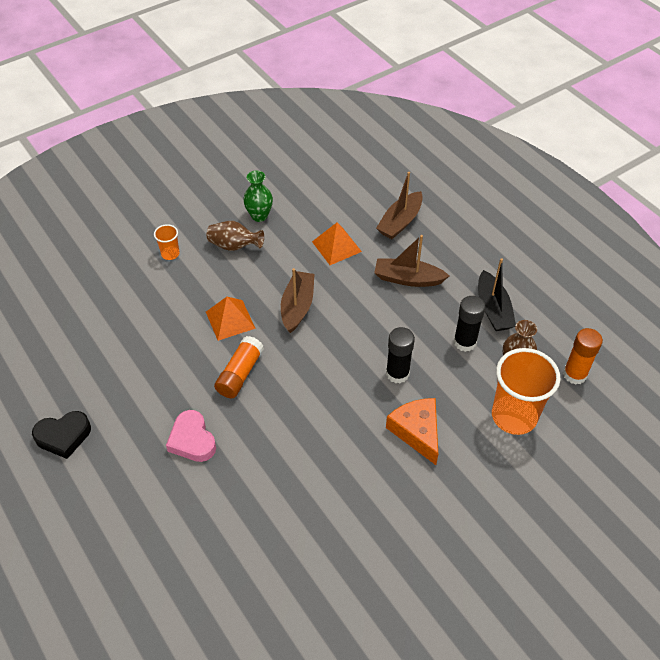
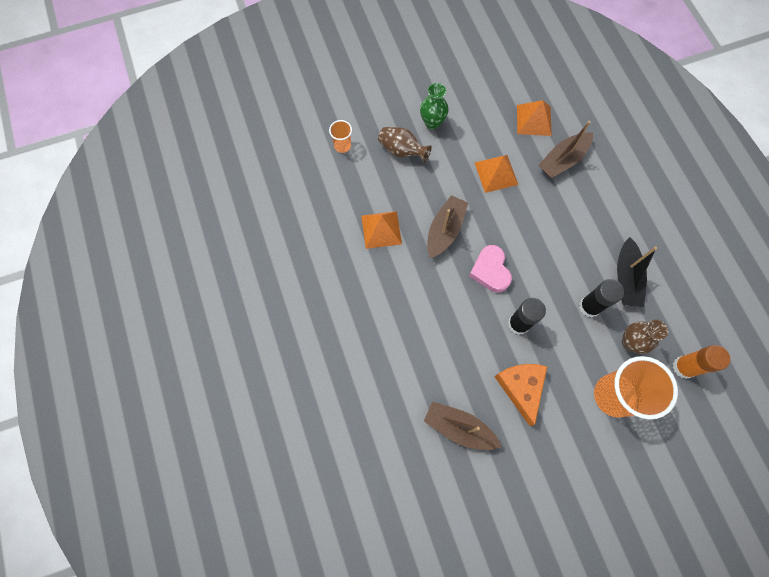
camera: 15 degrees right, 20 degrees up
black heart [32,411,91,459] -> none
pink heart [166,410,216,462] -> pink heart moved to [469,245,512,293]
orange glue stick [214,336,264,398] -> none
brown boat [374,235,449,287] -> brown boat moved to [424,402,502,450]
none -> orange pyramid [517,100,552,136]

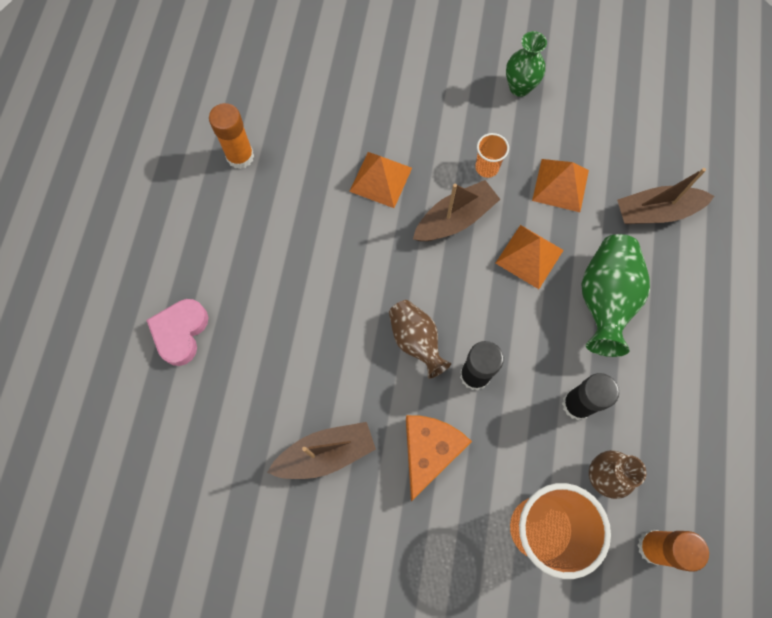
camera: 30 degrees right, 0 degrees up
orange cup [329,120,352,153] -> orange cup moved to [475,133,509,178]
brown vase [378,127,432,162] -> brown vase moved to [389,300,451,379]
brown boat [424,402,502,450] -> brown boat turned 105 degrees clockwise [267,422,376,479]
pink heart [469,245,512,293] -> pink heart moved to [146,299,208,366]
orange pyramid [517,100,552,136] -> orange pyramid moved to [496,225,564,289]
black boat [617,237,657,307] -> none
none -> orange glue stick [209,103,254,169]
none -> green vase [581,234,650,357]

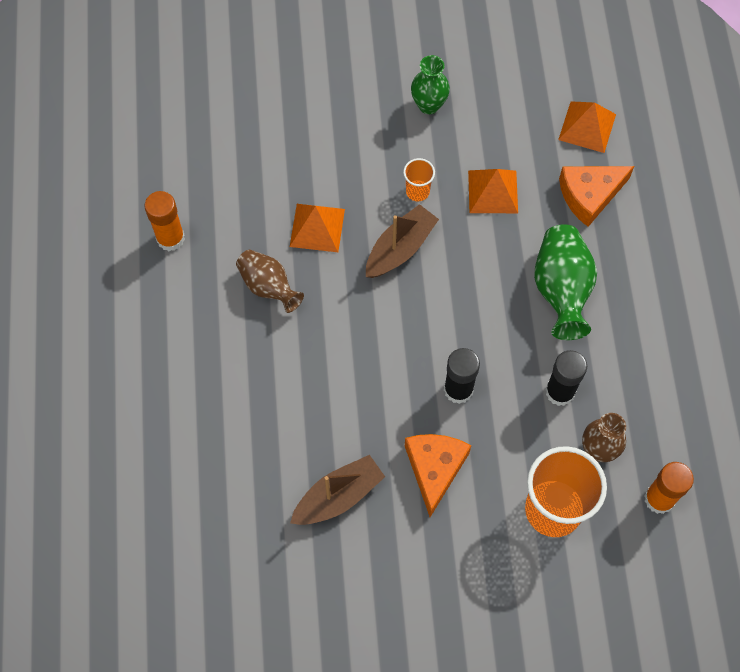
camera: 15 degrees left, 5 degrees down
pink heart [146,299,208,366] -> none
brown vase [389,300,451,379] -> brown vase moved to [236,250,304,313]
orange pyramid [496,225,564,289] -> orange pyramid moved to [558,101,616,153]
brown boat [617,168,714,224] -> orange cheese [559,166,634,227]

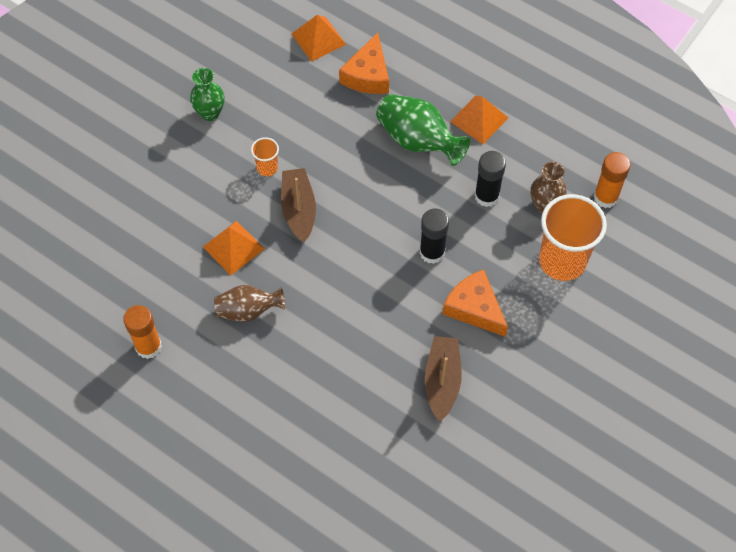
camera: 50 degrees left, 5 degrees down
orange pyramid [468,169,518,213] -> orange pyramid moved to [450,96,508,144]

